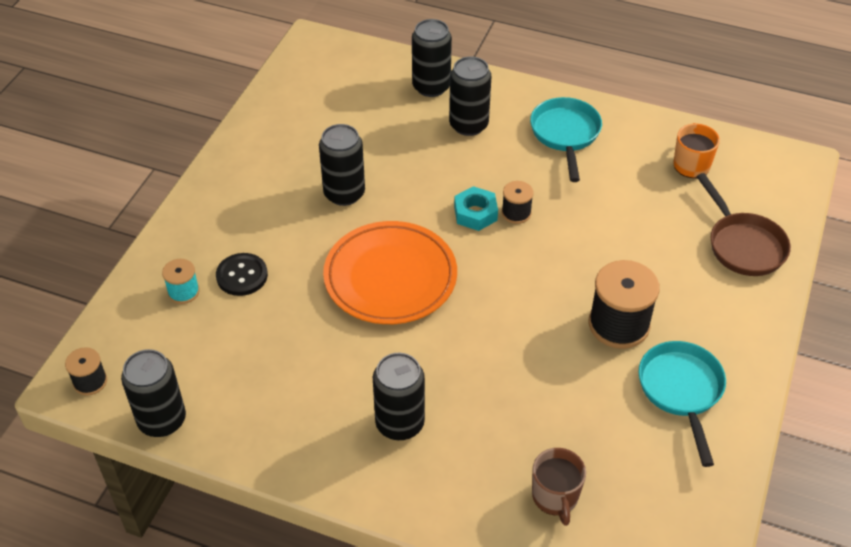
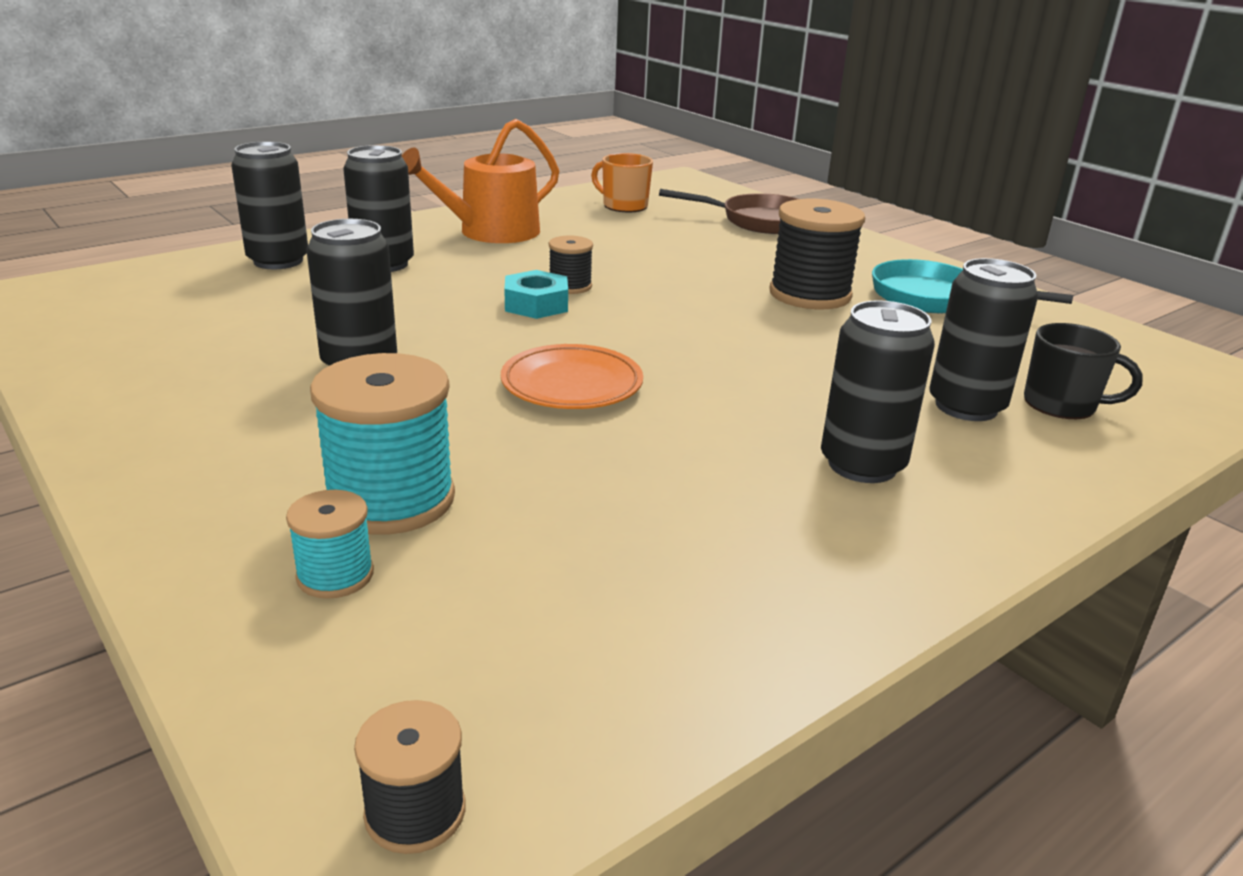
camera: 60 degrees left, 20 degrees down
black can [121,349,186,437] -> black can moved to [929,258,1038,421]
black button [216,253,268,296] -> turquoise spool [310,353,455,535]
orange plate [323,221,457,324] -> orange plate [501,344,643,409], size x0.62
turquoise pan [530,97,602,182] -> orange watering can [402,119,559,243]
brown mug [532,448,586,526] -> black mug [1024,323,1143,419]

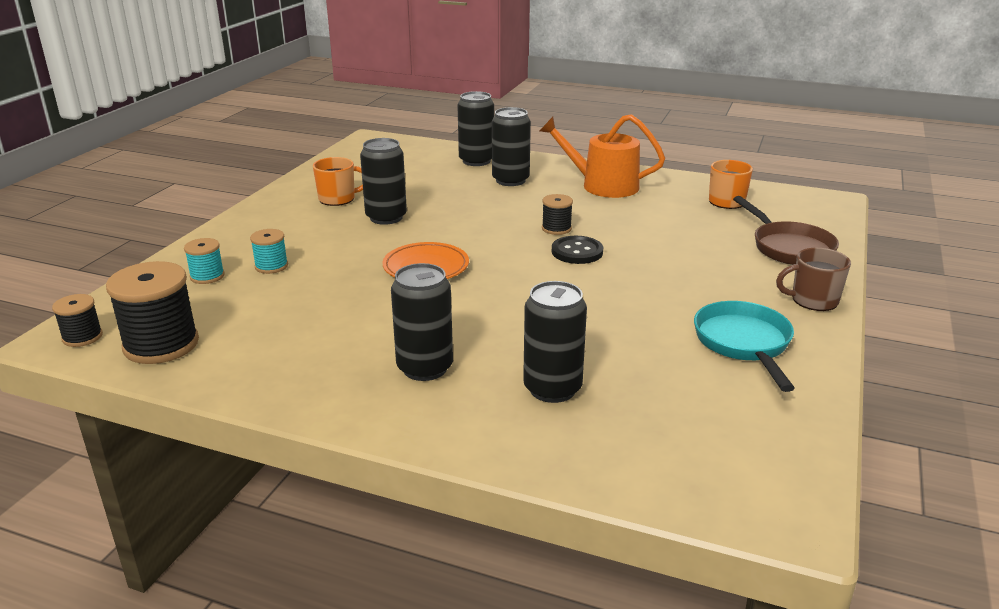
camera: 60 degrees right, 0 degrees up
turquoise spool [310,353,455,535] -> turquoise spool [250,229,288,274], size x0.53
turquoise nut [504,270,568,319] -> none
black spool [770,199,865,309] -> black spool moved to [106,261,199,364]
black mug [1024,323,1143,419] -> none
none -> orange mug [313,157,363,206]
none -> black button [552,236,603,264]
none -> brown mug [776,248,851,311]

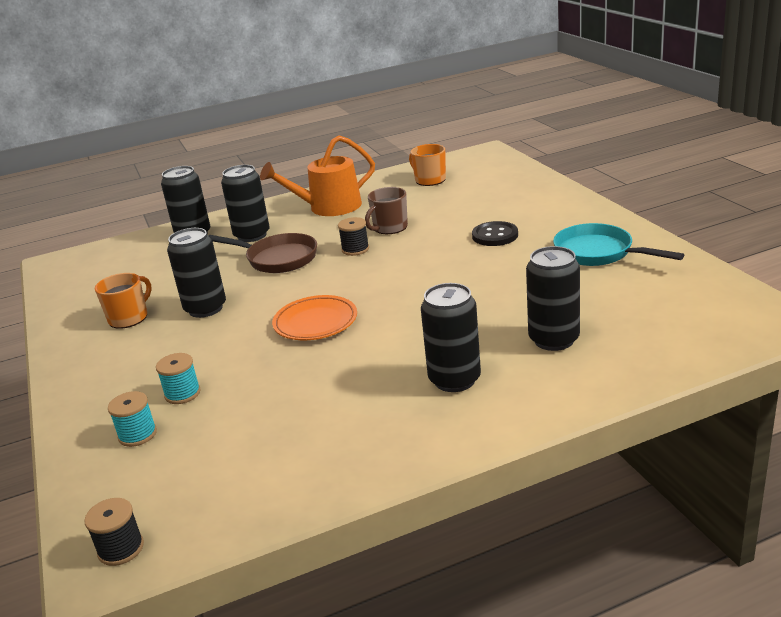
camera: 40 degrees left, 0 degrees up
black spool [106,261,199,364] -> none
black button [552,236,603,264] -> black button moved to [472,221,518,246]
brown pan [733,196,839,265] -> brown pan moved to [208,233,317,273]
brown mug [776,248,851,311] -> brown mug moved to [365,187,408,234]

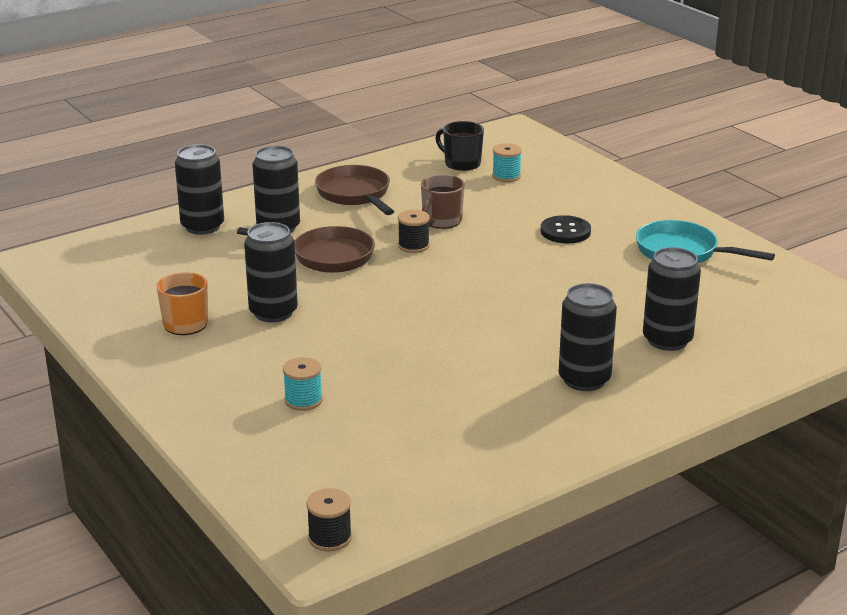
camera: 15 degrees left, 0 degrees up
turquoise spool [108,391,157,447] -> turquoise spool moved to [492,143,522,182]
orange watering can [260,135,375,216] -> brown pan [315,165,394,215]
orange plate [272,295,357,340] -> none
orange mug [409,144,446,186] -> black mug [435,121,484,171]

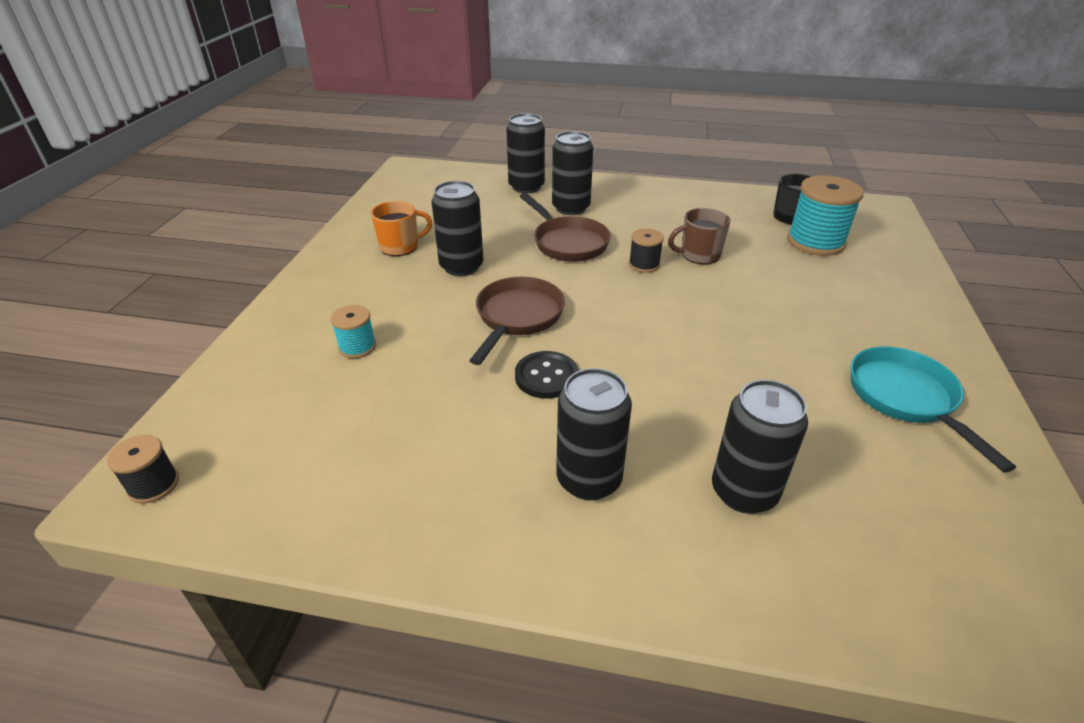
camera: 45 degrees right, 10 degrees up
brown pan [315,165,394,215] -> brown pan moved to [469,276,565,365]
turquoise spool [492,143,522,182] -> turquoise spool [787,175,864,256], size x1.89
black button [540,215,591,244] -> black button moved to [515,351,579,399]

